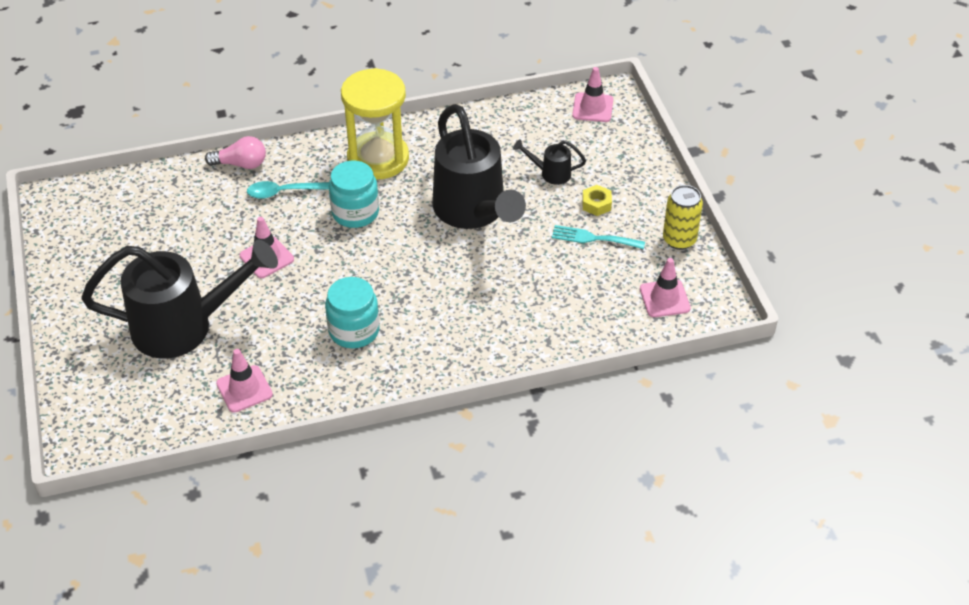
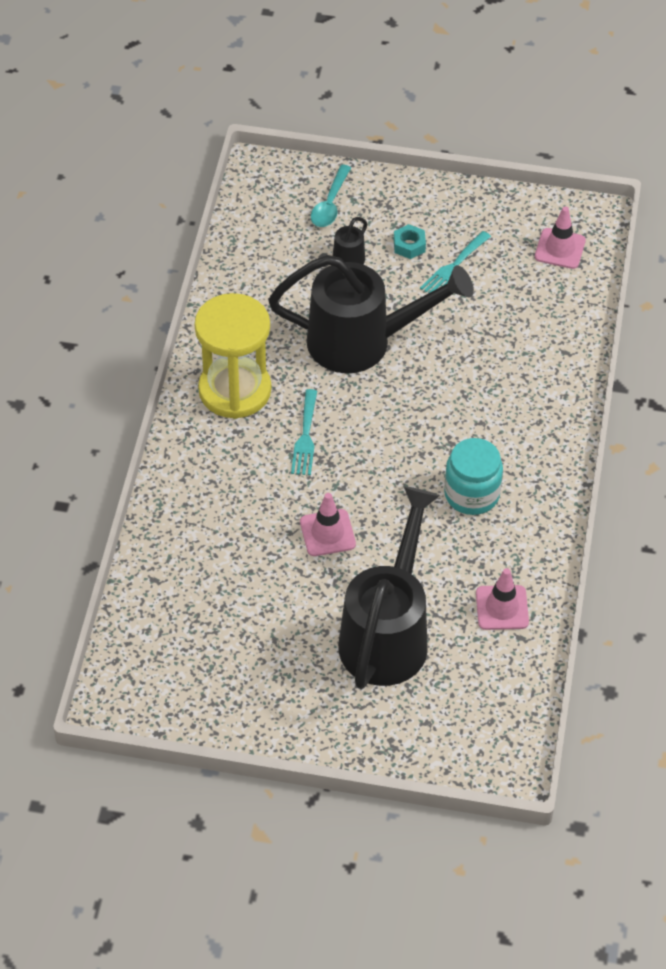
camera: 65 degrees left, 5 degrees up
pink light bulb [205,136,266,169] -> none
turquoise spoon [247,181,329,199] -> turquoise spoon moved to [311,165,351,227]
turquoise jar [329,161,379,228] -> turquoise fork [291,389,317,475]
pink traffic cone [572,67,613,122] -> none
yellow nut [582,185,612,216] -> turquoise nut [394,224,426,259]
yellow can [663,185,703,250] -> none

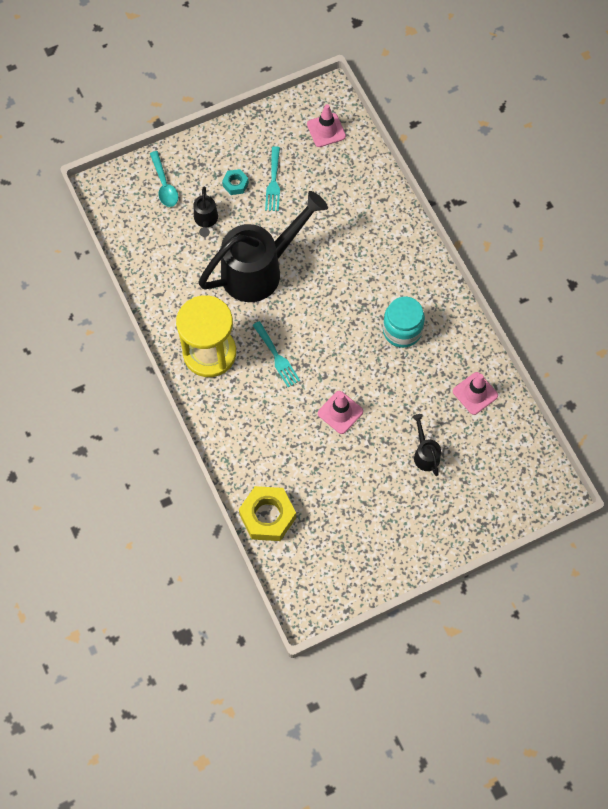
camera: 35 degrees left, 15 degrees up
black watering can [338,486,440,689] -> black watering can [412,414,441,476], size x0.42
none -> yellow nut [239,486,296,541]

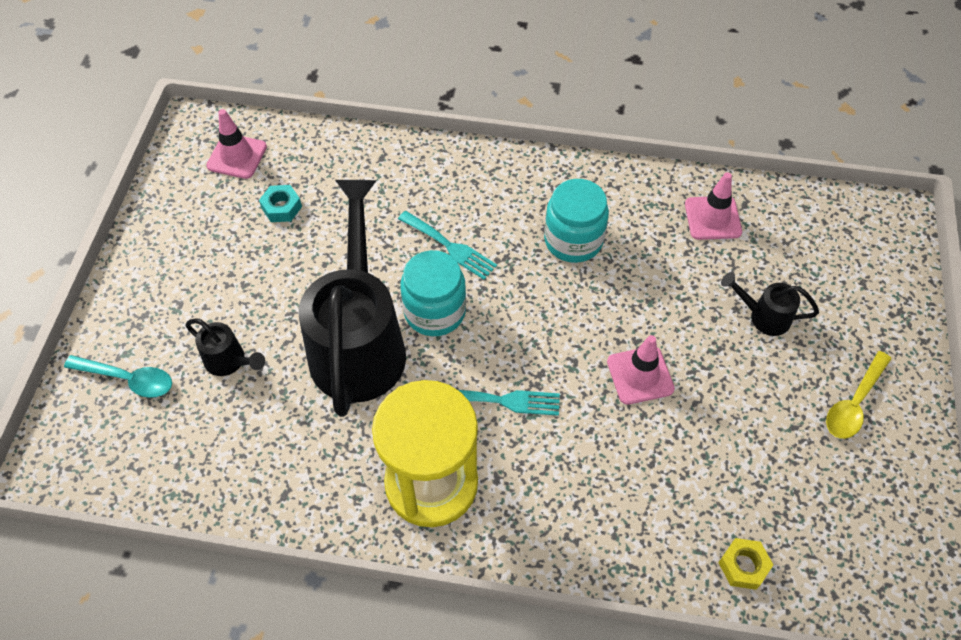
camera: 55 degrees left, 10 degrees down
turquoise nut [222,169,249,195] -> turquoise nut moved to [259,185,302,222]
yellow nut [239,486,296,541] -> yellow nut [718,538,773,590], size x0.51
turquoise fork [265,146,280,211] -> turquoise fork moved to [398,211,497,280]
none -> turquoise jar [400,250,466,336]
none -> yellow spoon [826,351,892,439]

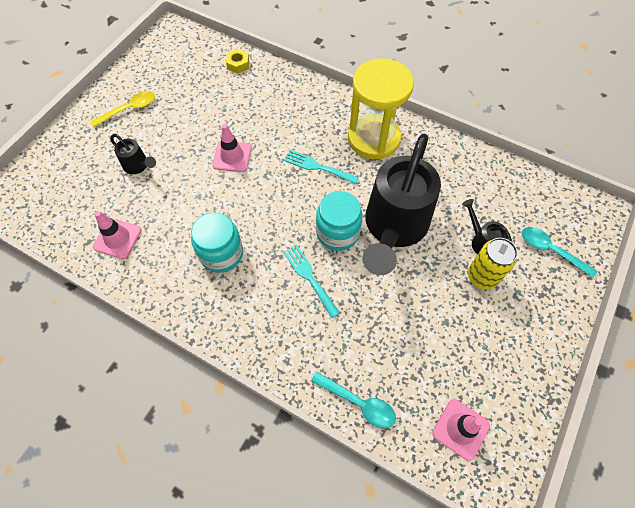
camera: 160 degrees left, 5 degrees up
turquoise nut [259,185,302,222] -> none
none -> turquoise spoon [311,371,396,428]
none -> yellow can [468,238,518,290]

